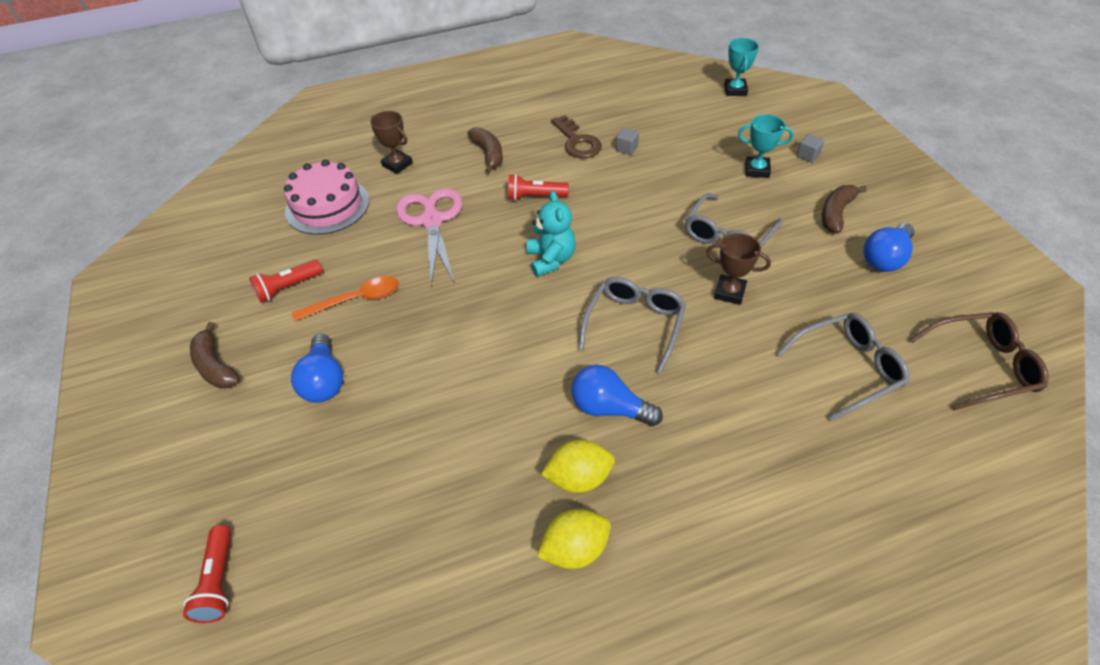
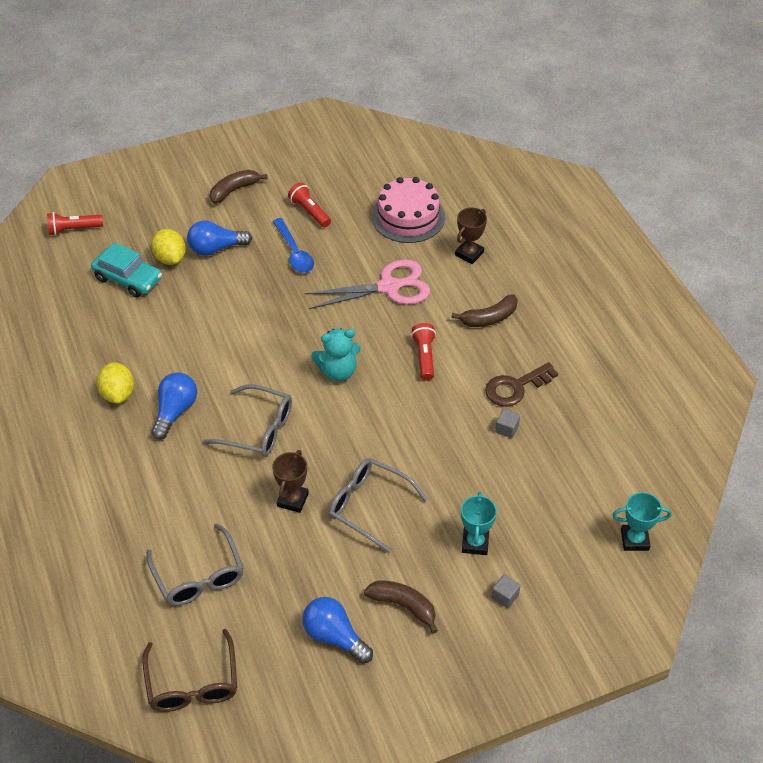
camera: 85 degrees right, 0 degrees up
orange spoon [292,276,399,321] -> blue spoon [273,218,314,273]
yellow lemon [537,509,611,569] -> yellow lemon moved to [151,229,186,265]
none -> turquoise car [91,242,162,298]

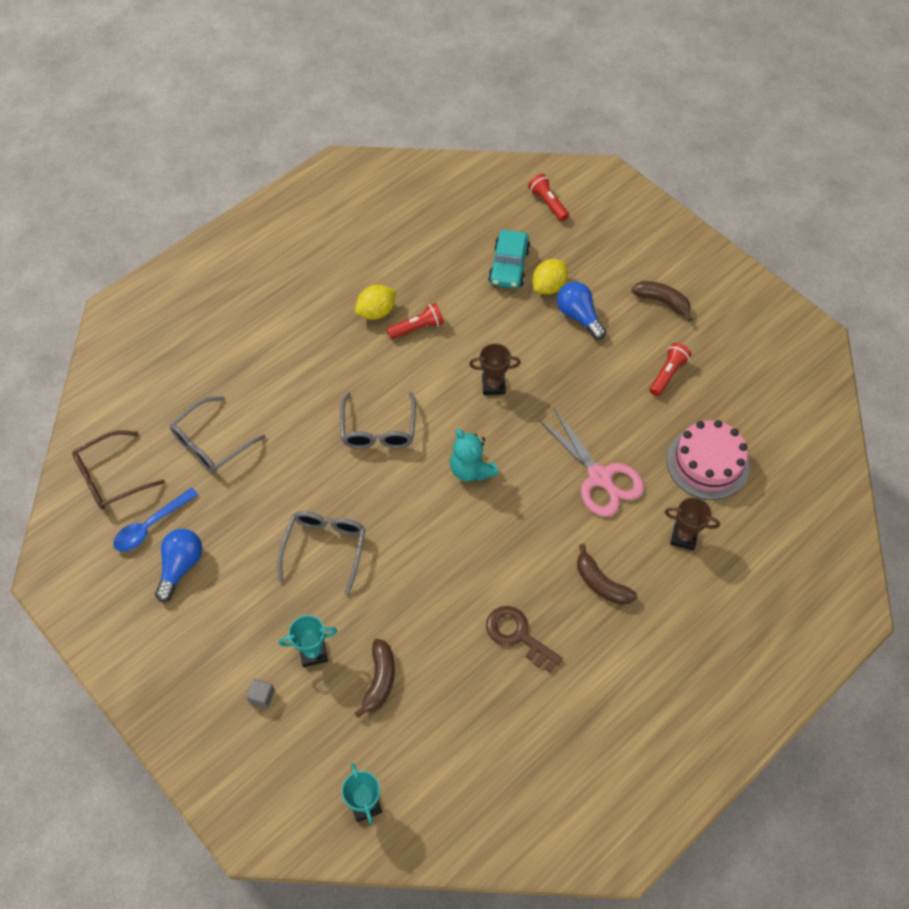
camera: 70 degrees right, 10 degrees up
blue light bulb [151,372,197,440] -> none
brown trophy [272,450,309,513] -> brown trophy moved to [469,343,521,395]
blue spoon [273,218,314,273] -> blue spoon moved to [113,487,198,552]
brown banana [364,581,438,634] -> brown banana moved to [355,639,395,718]
red flashlight [411,323,436,381] -> red flashlight moved to [387,303,444,339]
grey cube [495,409,520,438] -> none

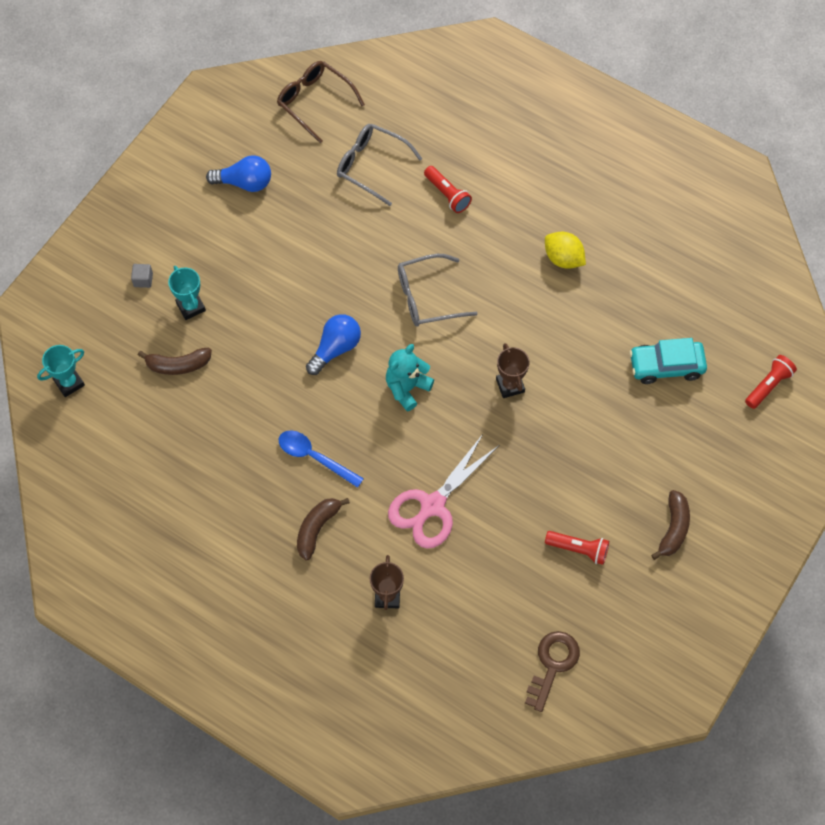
camera: 75 degrees right, 5 degrees up
blue spoon [113,487,198,552] -> blue spoon moved to [279,430,364,488]
grey glasses [278,511,366,595] -> none
red flashlight [387,303,444,339] -> red flashlight moved to [424,166,472,213]
brown key [486,606,563,672] -> brown key moved to [525,631,580,712]
yellow lemon [532,259,568,294] -> none
blue light bulb [557,282,606,340] -> blue light bulb moved to [306,314,361,375]
pink cake [667,420,750,500] -> none

